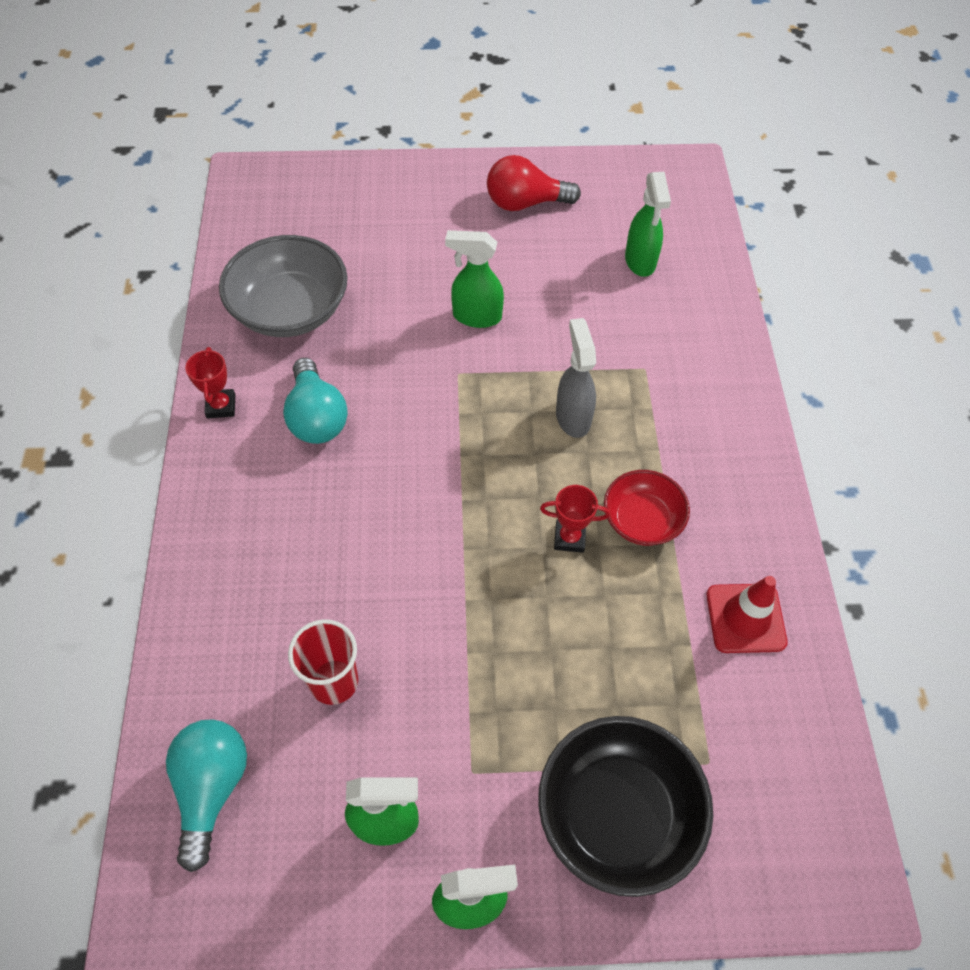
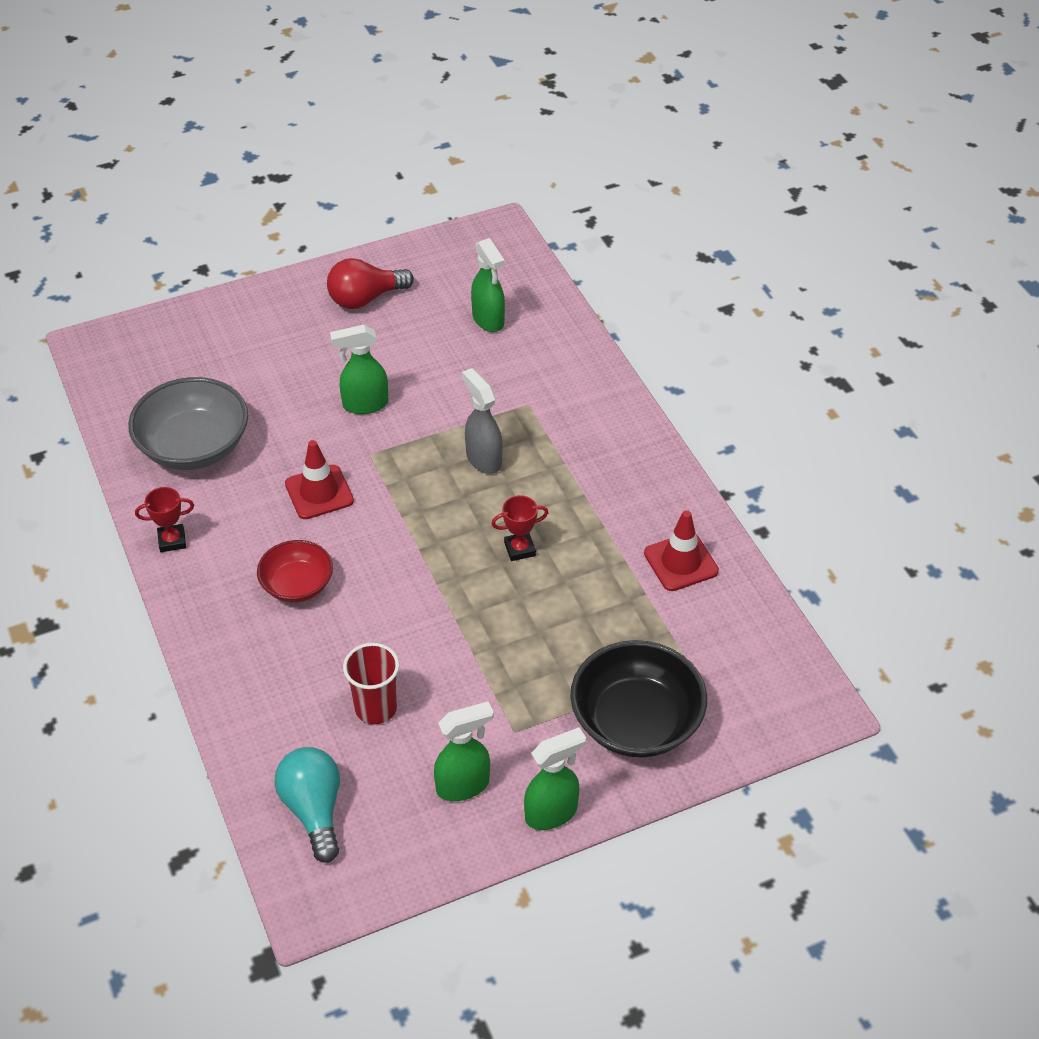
camera: 20 degrees left, 10 degrees down
red trophy [185,347,235,419] -> red trophy turned 75 degrees counterclockwise [135,487,194,552]
turquoise light bulb [283,358,348,444] -> none
red bowl [604,470,690,546] -> red bowl moved to [257,540,333,602]
none -> red traffic cone [285,440,354,519]

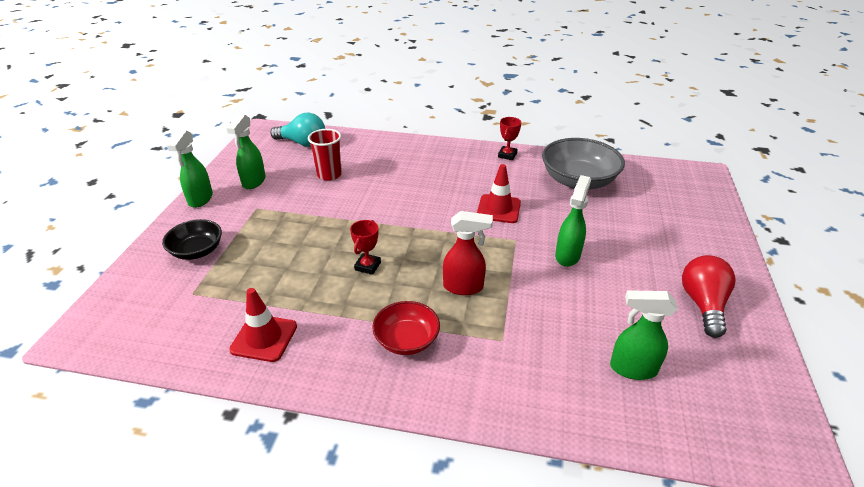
camera: 125 degrees right, 10 degrees down
red bowl [257,540,333,602] -> red bowl moved to [372,301,440,355]
grey spray bottle [462,368,502,474] -> red spray bottle [443,211,493,295]
black bowl [570,640,707,757] -> black bowl [162,219,222,260], size x0.60

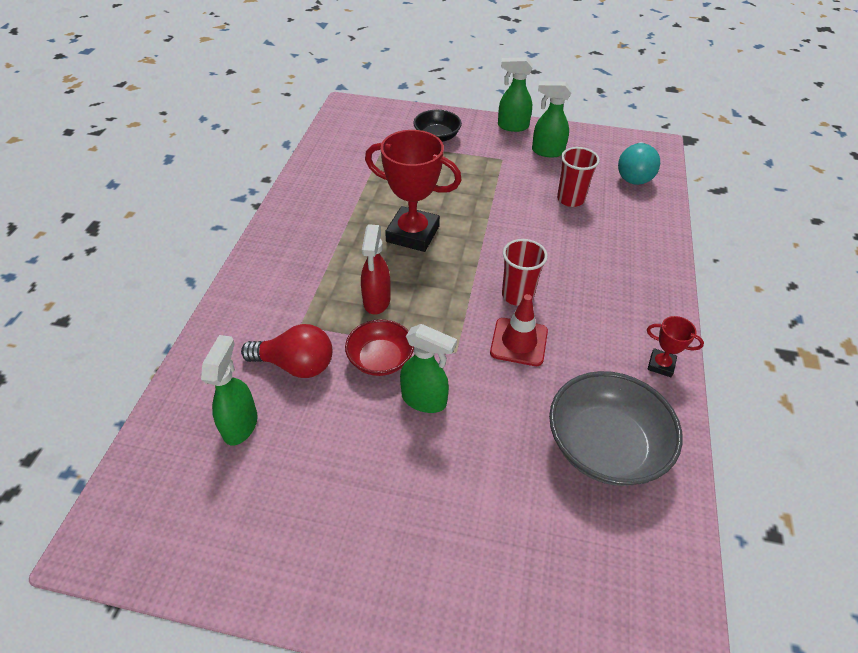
camera: 90 degrees right, 10 degrees up
red traffic cone [229,288,297,362] -> none
red trophy [350,220,381,275] -> red trophy [365,130,462,252], size x2.13
red bowl [372,301,440,355] -> red bowl moved to [345,319,414,376]
red light bulb [682,255,735,338] -> red light bulb moved to [241,324,332,378]
none -> red cup [502,239,548,306]

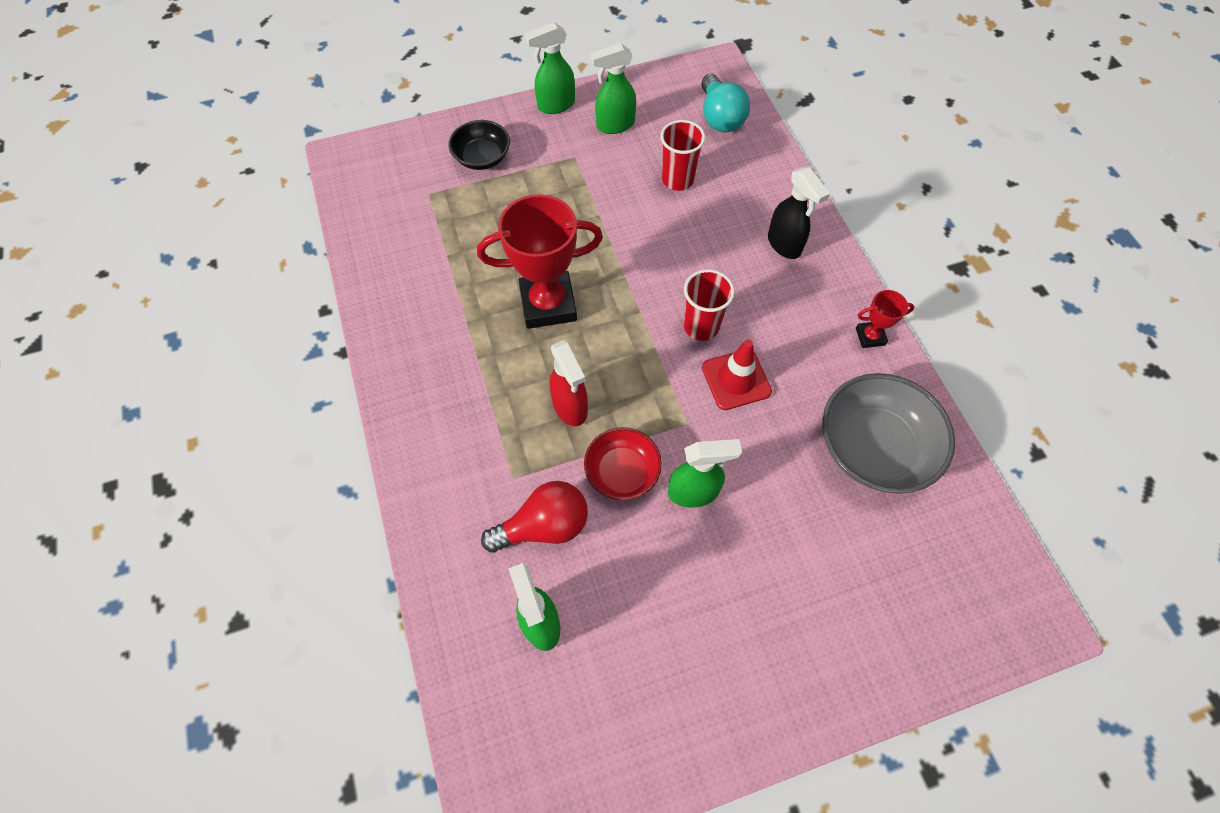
camera: 30 degrees left, 15 degrees up
none -> black spray bottle [768,167,830,259]

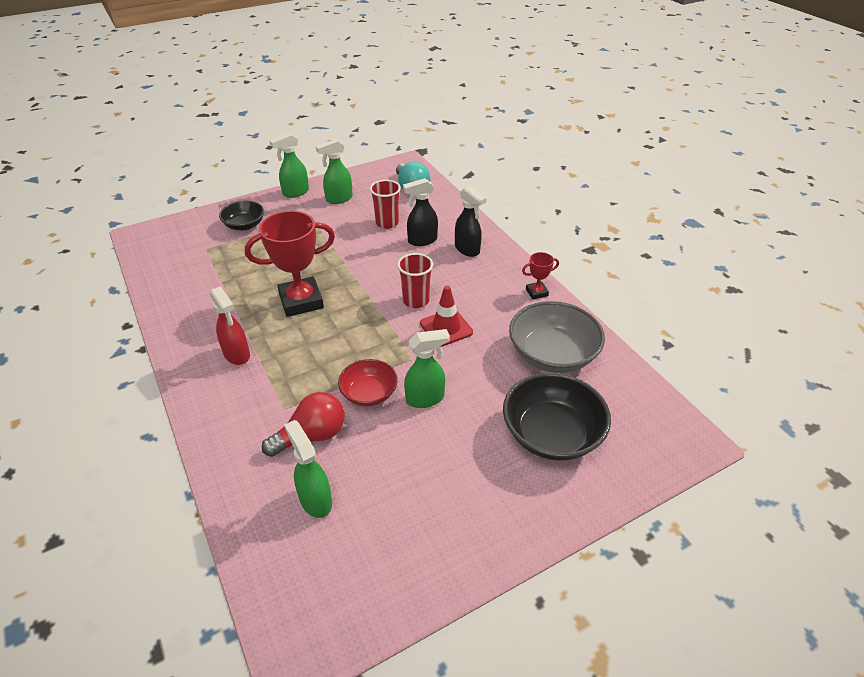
camera: 10 degrees left, 20 degrees down
red spray bottle [550,340,588,426] -> red spray bottle moved to [210,286,250,365]
none -> black spray bottle [403,178,438,246]
none -> black bowl [503,373,611,461]

